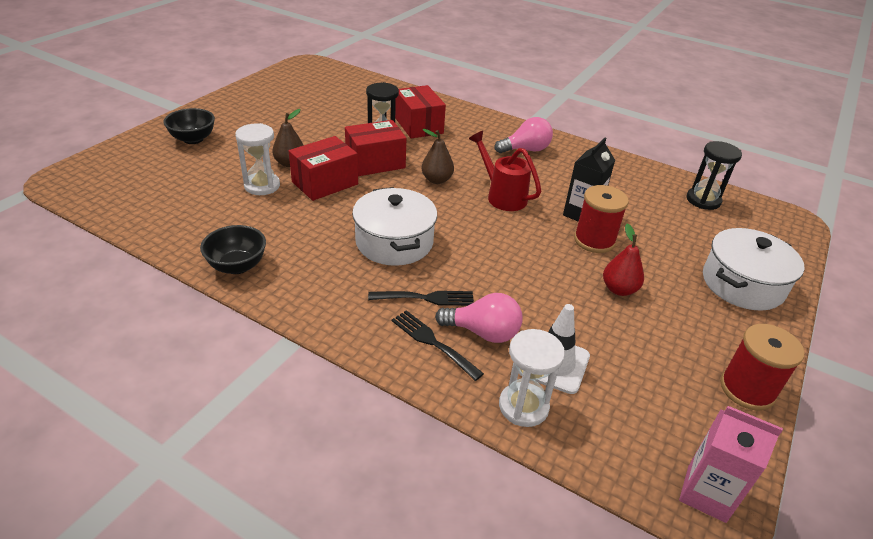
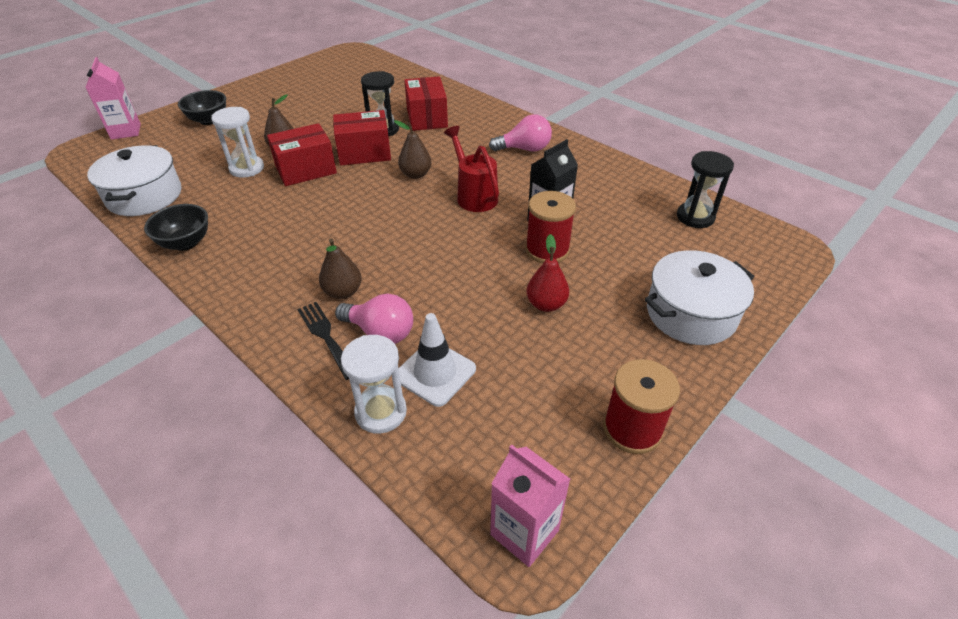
camera: 15 degrees right, 5 degrees up
white pot [352,187,437,266] -> white pot moved to [87,145,181,216]
black fork [368,291,474,306] -> brown pear [319,238,362,299]
none -> pink carton [85,57,141,140]

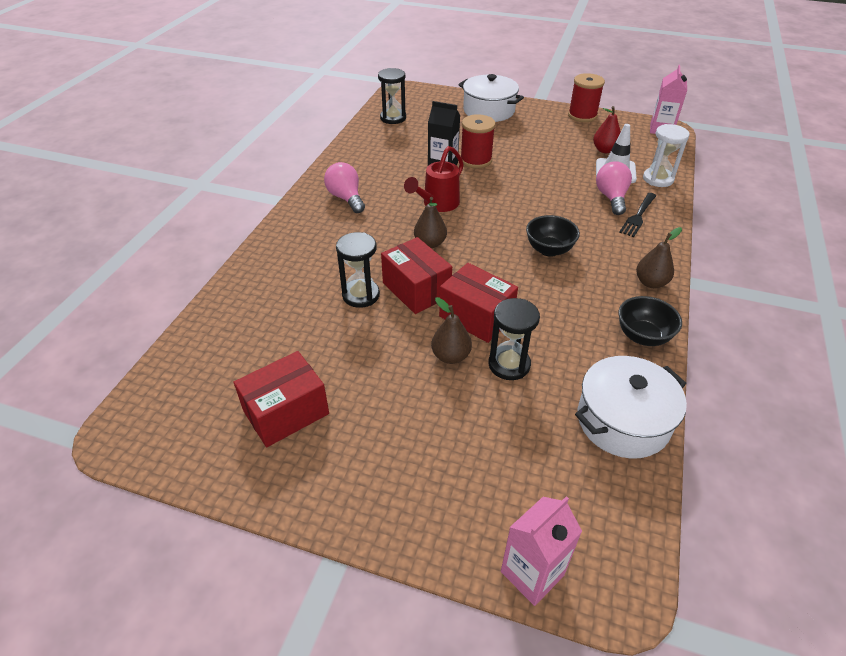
camera: 115 degrees left, 0 degrees up
black bowl [178,90,226,125] -> black bowl moved to [526,215,580,257]
white hourglass [211,107,264,178] -> black hourglass [489,298,540,380]
brown pear [319,238,362,299] -> brown pear moved to [636,227,682,288]
red box [404,76,448,131] -> red box moved to [234,351,329,447]
red pear [526,234,569,312] -> red pear moved to [593,106,621,153]

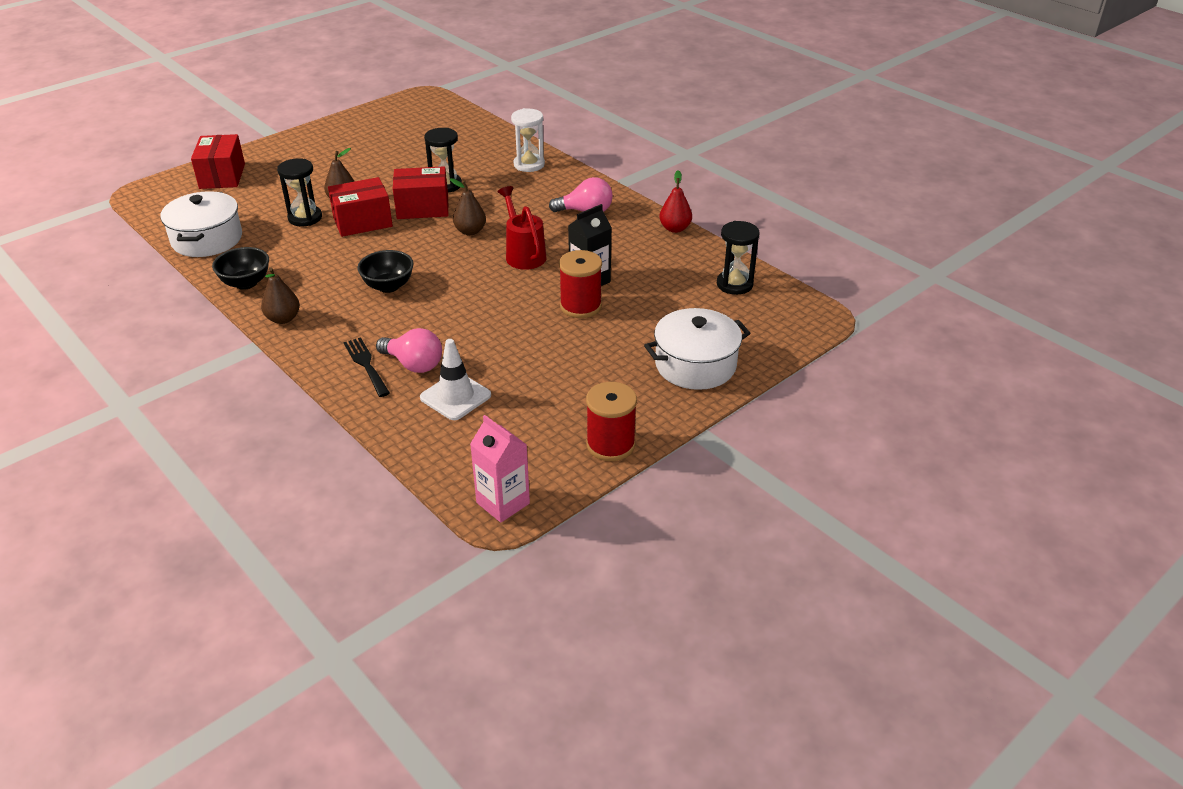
camera: 120 degrees right, 5 degrees down
red box [234,351,329,447] -> red box moved to [191,134,245,189]
pink carton [501,496,582,606] -> none
red pear [593,106,621,153] -> red pear moved to [659,170,692,233]
white hourglass [643,124,690,187] -> white hourglass moved to [511,108,545,172]

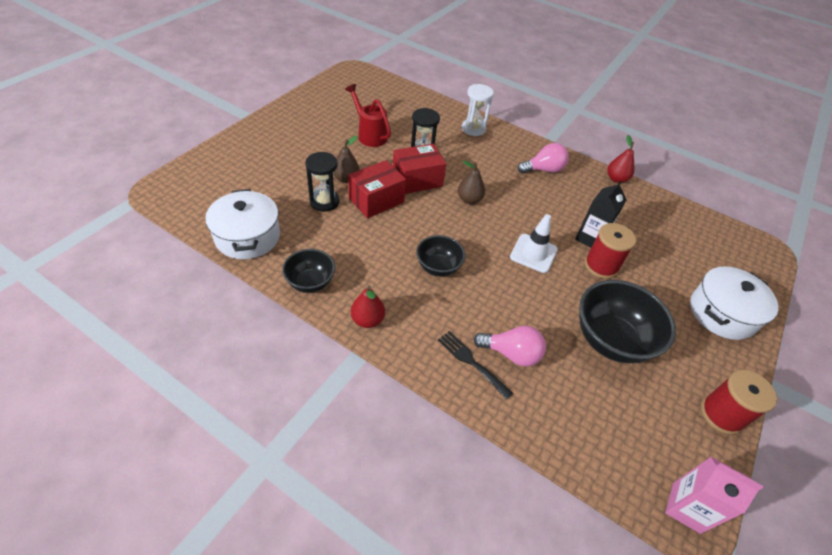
camera: 20 degrees left, 10 degrees up
red box [191,134,245,189] -> none
brown pear [261,268,300,324] -> red pear [351,285,385,328]
white traffic cone [420,339,491,420] -> white traffic cone moved to [510,214,558,273]
red watering can [498,186,546,270] -> red watering can moved to [345,84,391,147]
black hourglass [717,221,760,295] -> none
none -> black bowl [579,280,676,363]

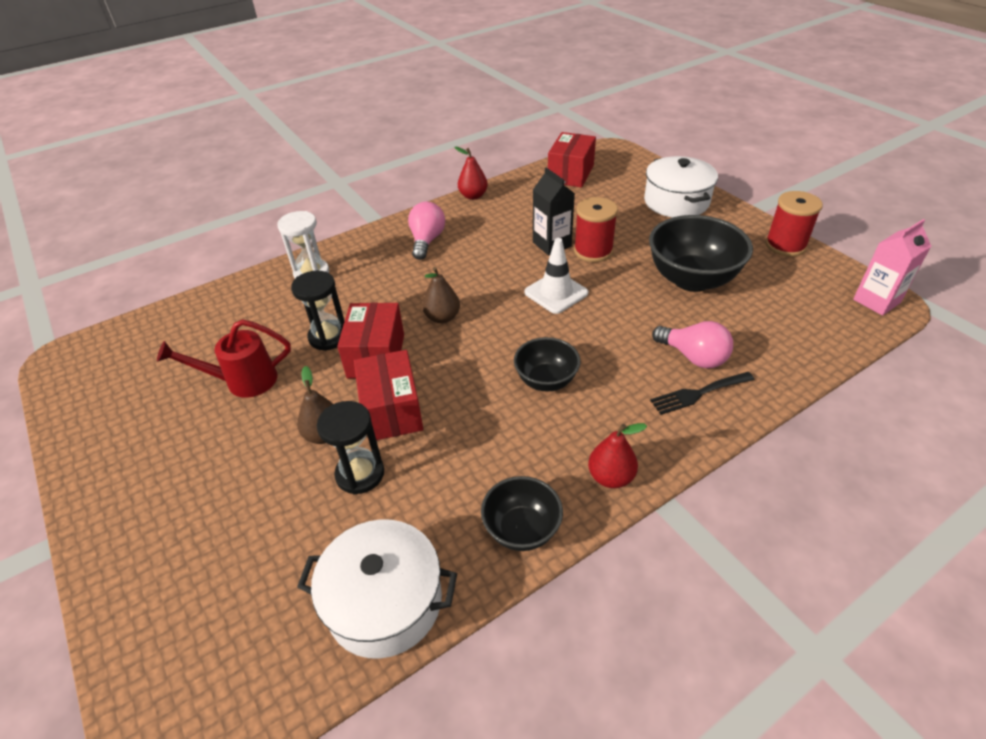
camera: 60 degrees left, 5 degrees down
pink light bulb [473,326,546,367] -> pink light bulb turned 90 degrees clockwise [652,321,733,368]
none -> red box [548,132,596,188]

